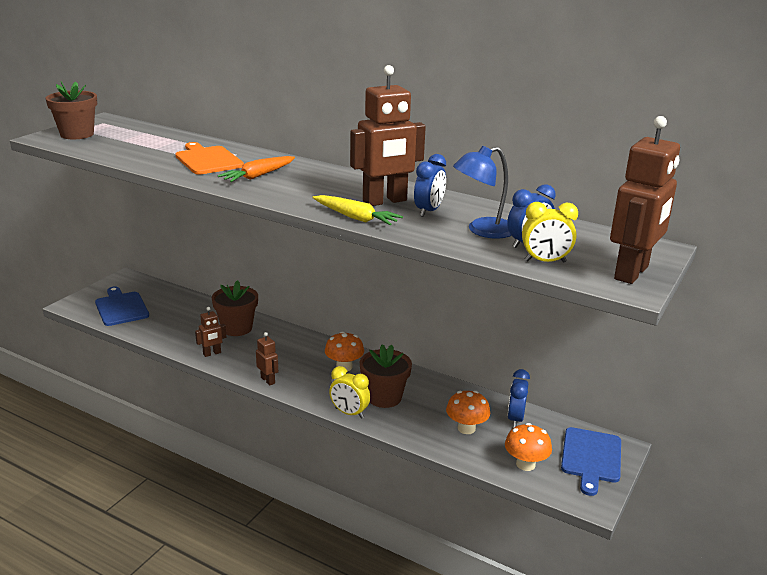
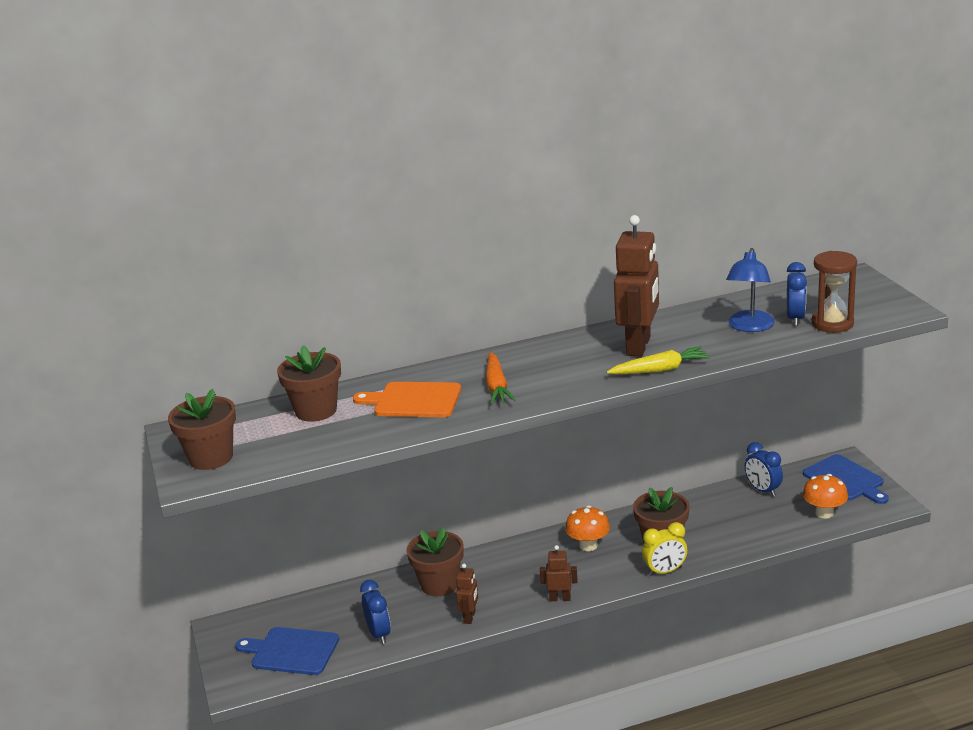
camera: 45 degrees left, 0 degrees up
blue clock [414,154,446,217] -> blue clock moved to [360,580,391,644]
orange mushroom [446,391,490,434] -> none
yellow clock [522,202,578,263] -> brown hourglass [812,251,857,333]
brown robot [610,116,680,284] -> none
none -> brown flower pot [277,345,341,422]

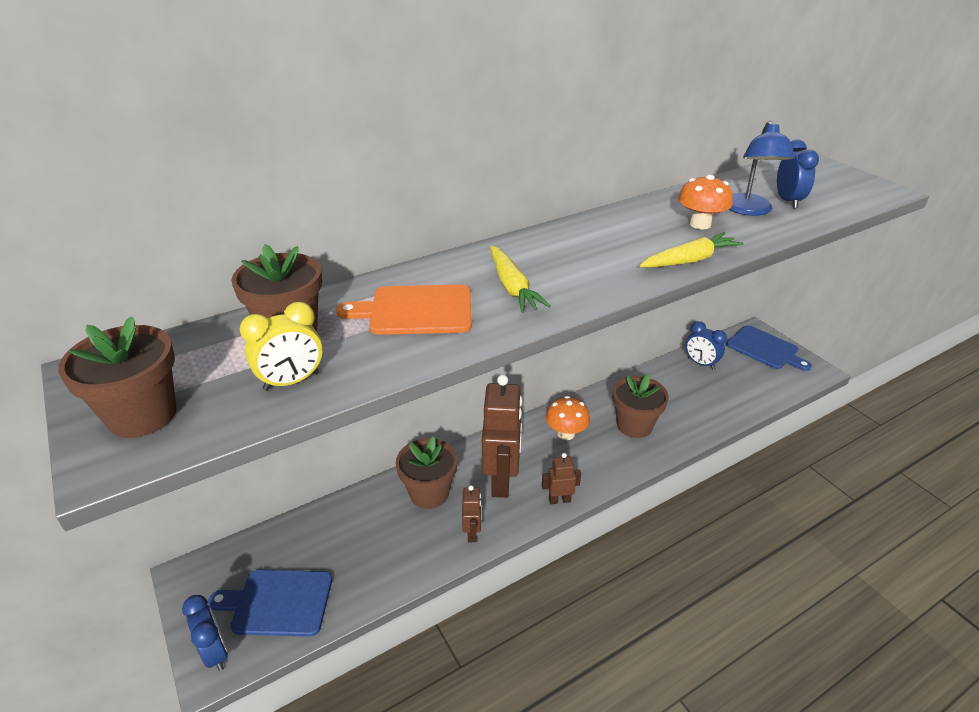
camera: 15 degrees left, 10 degrees up
blue clock [360,580,391,644] -> blue clock moved to [182,595,228,671]
orange carrot [485,352,516,404] -> yellow carrot [490,246,551,313]
brown robot [614,215,659,357] -> brown robot moved to [482,375,522,498]
yellow clock [642,522,687,576] -> yellow clock moved to [240,302,323,391]
orange mushroom [803,474,848,518] -> orange mushroom moved to [678,175,733,229]
brown hourglass [812,251,857,333] -> none

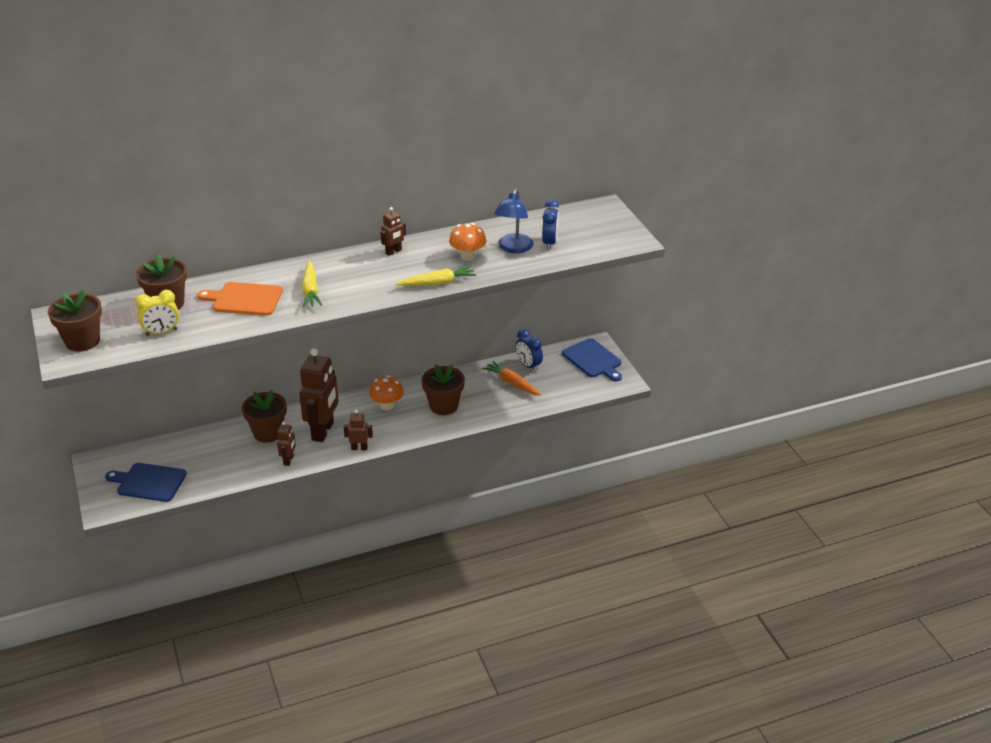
camera: 10 degrees right, 0 degrees up
blue clock [182,595,228,671] -> none
none -> brown robot [380,207,406,256]
none -> orange carrot [482,361,541,395]

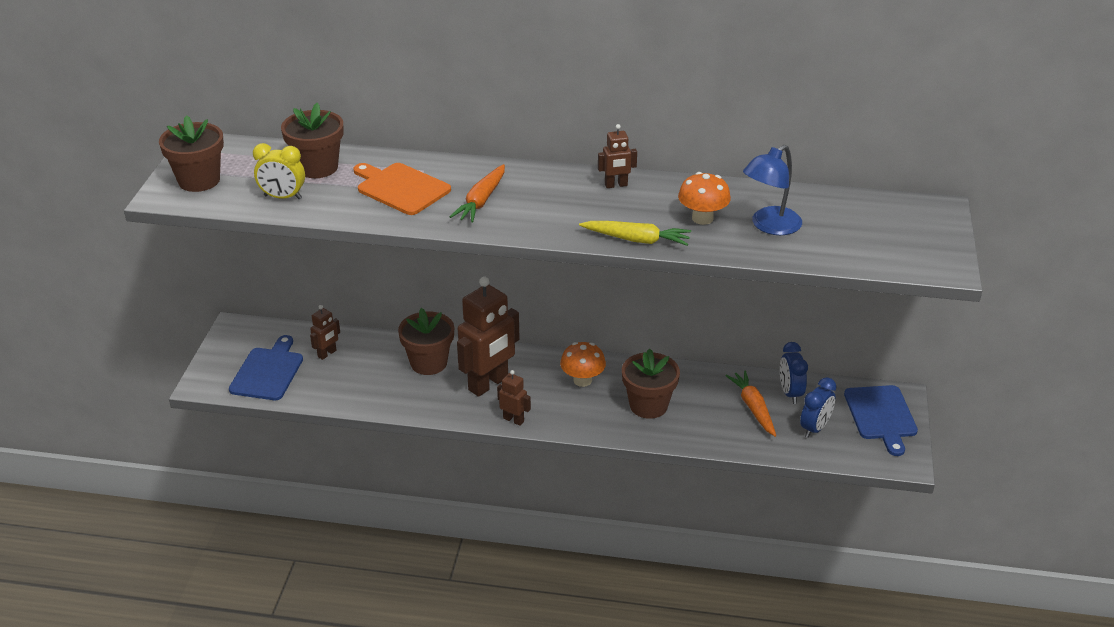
camera: 30 degrees right, 0 degrees up
blue cutting board [105,463,186,502] -> blue cutting board turned 60 degrees clockwise [229,335,303,400]
brown robot [277,421,296,466] -> brown robot moved to [310,305,340,360]
yellow carrot [302,260,322,307] -> orange carrot [450,164,505,223]
blue clock [542,200,559,250] -> blue clock moved to [800,377,837,438]

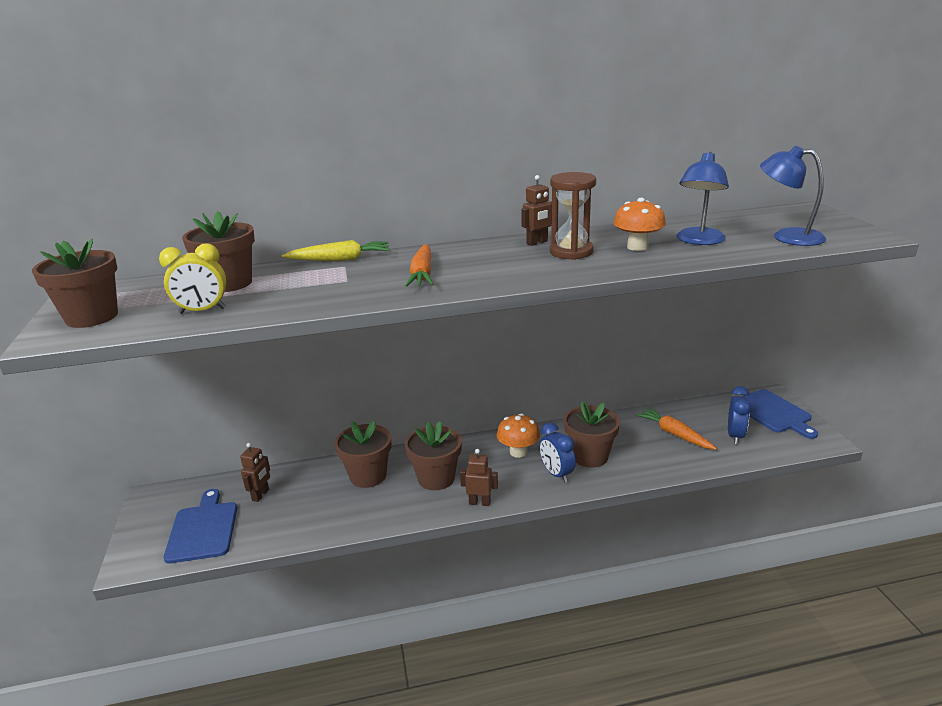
camera: 20 degrees left, 10 degrees down
orange cutting board [353,163,451,215] -> none
brown robot [457,277,519,397] -> brown flower pot [405,421,462,490]
yellow carrot [579,221,691,246] -> yellow carrot moved to [282,240,390,261]
blue clock [780,342,808,404] -> blue clock moved to [539,423,576,483]
none -> brown hourglass [550,172,596,260]
none -> blue lamp [760,146,826,246]

